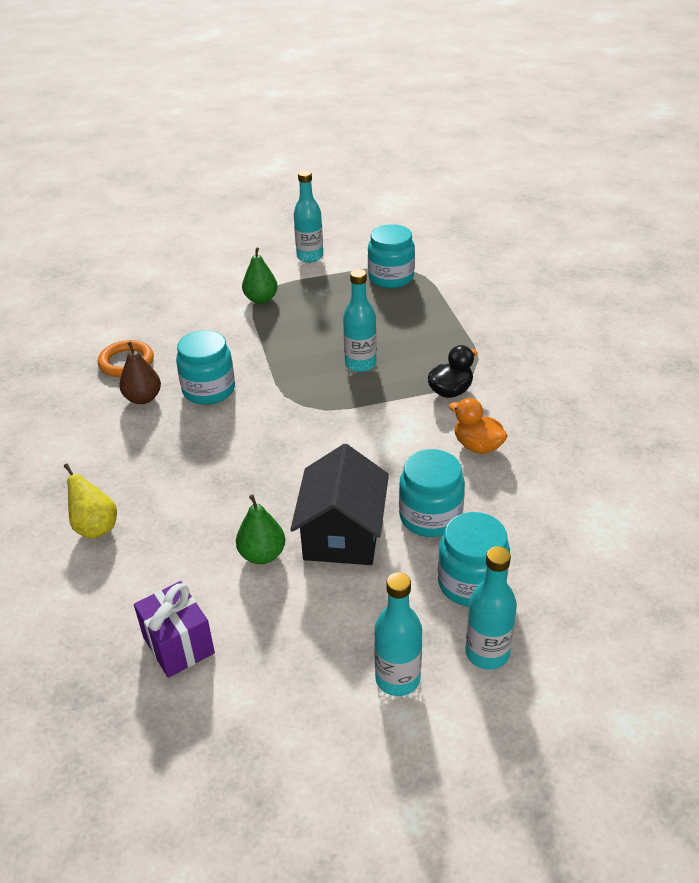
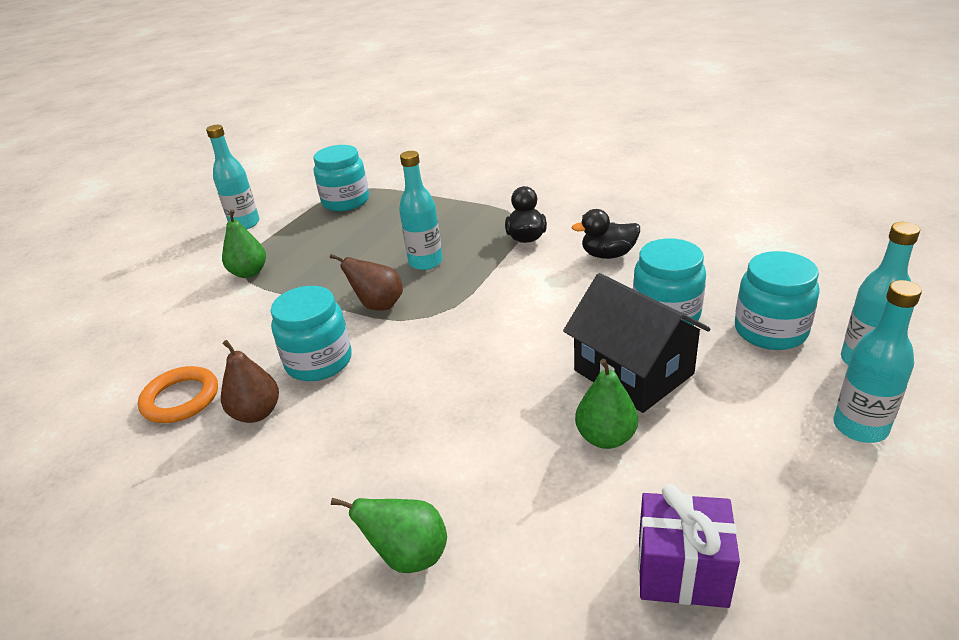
camera: 45 degrees left, 5 degrees down
yellow pear [64,464,117,539] -> green pear [331,498,447,573]
orange duck [449,398,508,454] -> black duck [572,209,640,259]
none -> brown pear [330,254,403,311]

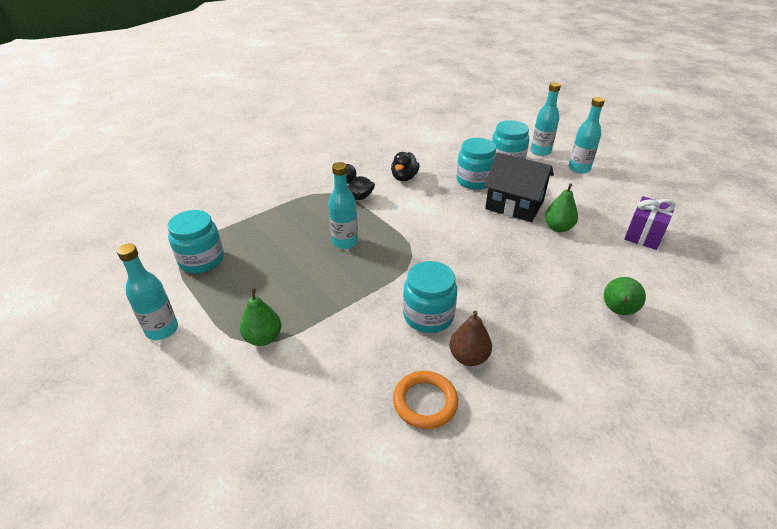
camera: 70 degrees left, 5 degrees up
brown pear [330,254,403,311] -> none
black house [563,273,711,413] -> black house turned 45 degrees clockwise [484,152,554,222]

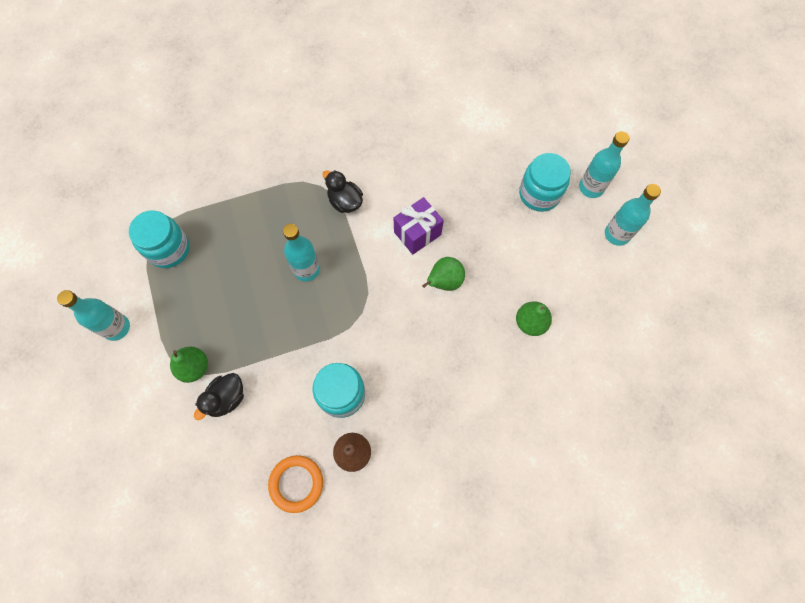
camera: 20 degrees right, 30 degrees up
black duck [391,152,419,181] -> black duck moved to [194,373,244,420]
turquoise jar [456,138,496,190] -> none
black house [484,152,554,222] -> none
green pear [604,277,646,315] -> green pear moved to [422,257,465,291]
purple gift [624,196,676,250] -> purple gift moved to [394,197,444,255]

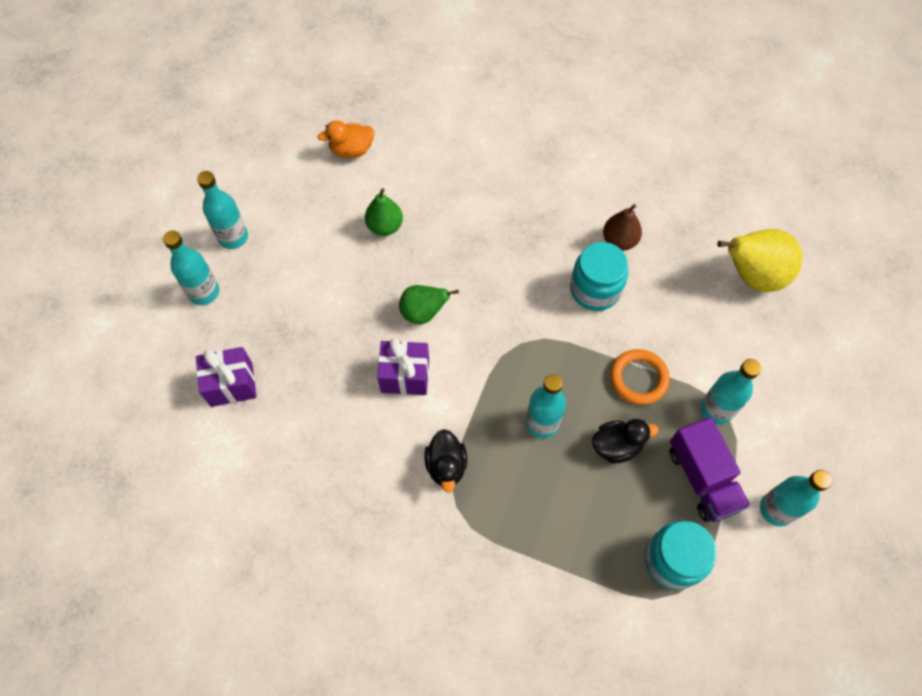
camera: 140 degrees left, 5 degrees down
green pear [170,347,208,383] -> turquoise bottle [701,359,761,425]
black duck [194,373,244,420] -> black duck moved to [592,419,659,464]
orange ring [268,455,323,513] -> orange ring moved to [610,349,670,405]
turquoise jar [519,153,571,212] -> none
none -> purple gift [196,347,257,407]
none -> orange duck [317,120,374,158]
none -> purple truck [669,417,750,522]
none -> yellow pear [717,229,802,292]

